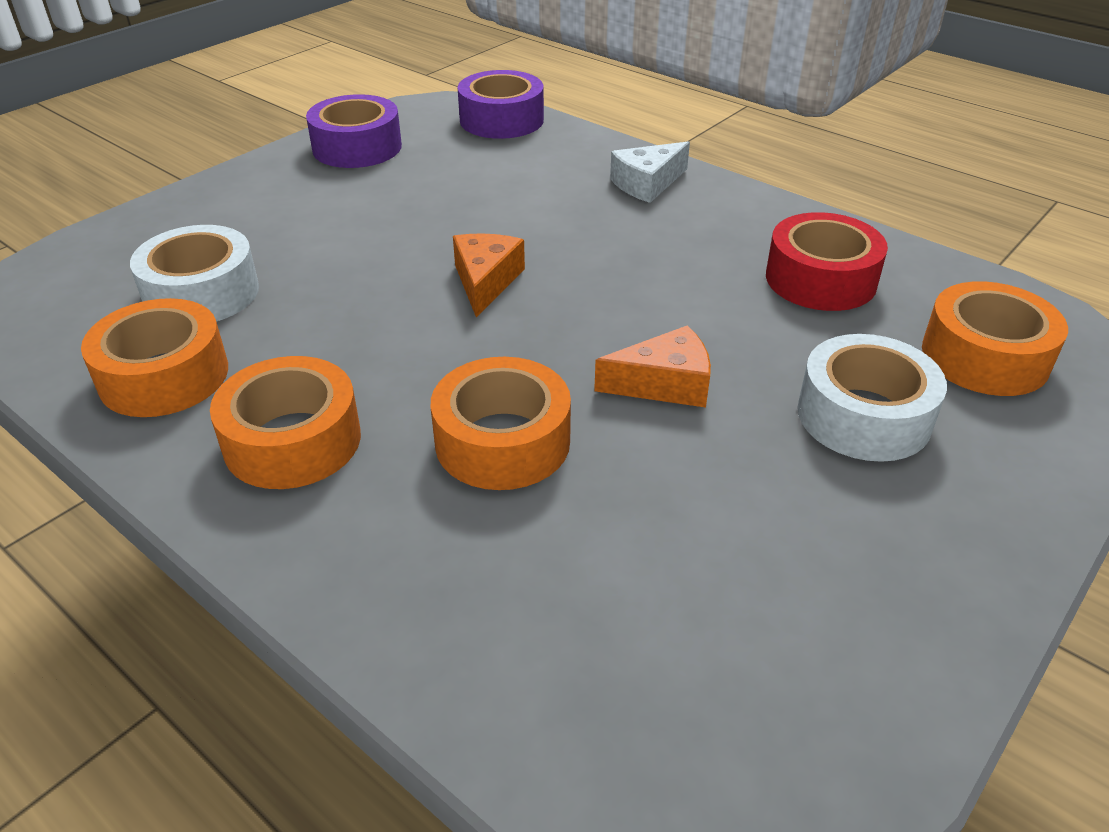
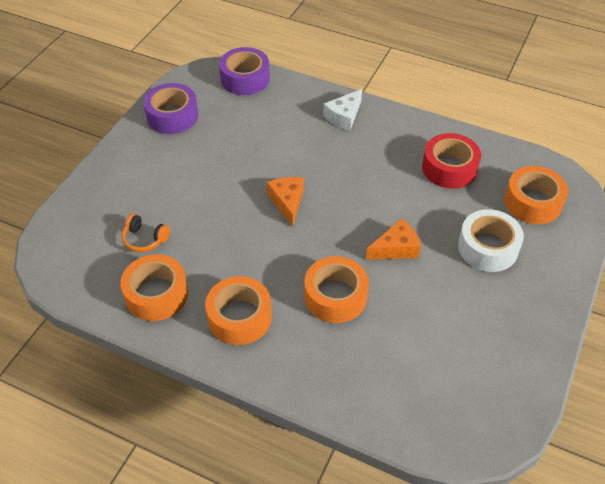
camera: 15 degrees left, 10 degrees up
white tape [130,225,259,322] -> orange headphones [122,214,170,252]

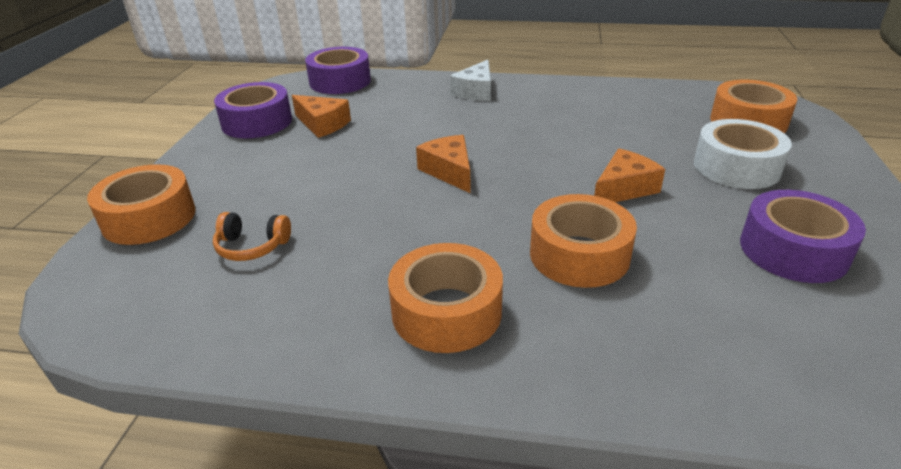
camera: 15 degrees left, 15 degrees down
orange tape [121,254,188,321] -> orange tape moved to [87,164,196,245]
red tape [422,133,481,189] -> none
none -> orange cheese [292,95,351,138]
none -> purple tape [740,190,866,283]

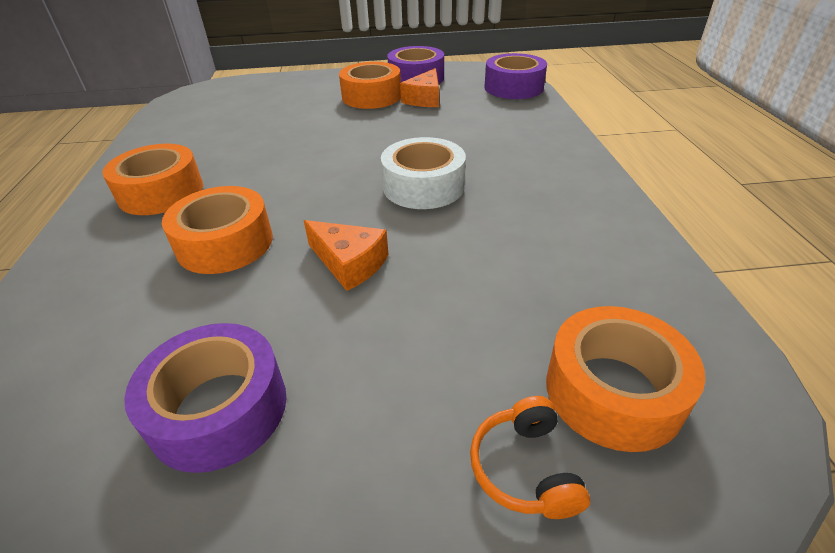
camera: 75 degrees right, 5 degrees up
orange tape [87,164,196,245] -> orange tape moved to [339,62,401,109]
orange headphones [213,212,291,261] -> orange headphones moved to [470,396,590,519]
orange cheese [416,135,470,193] -> none
white cheese [450,60,491,101] -> none
white tape [694,119,792,189] -> white tape moved to [381,137,466,209]

